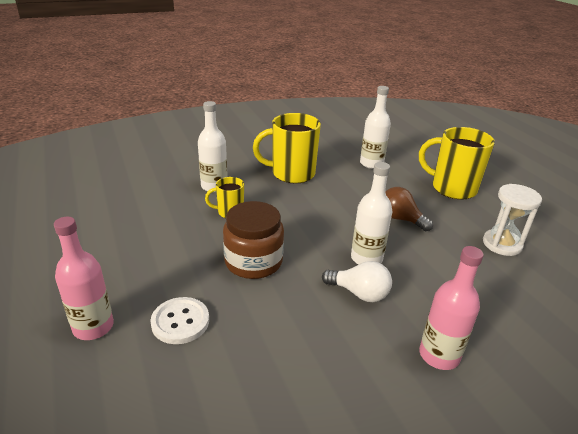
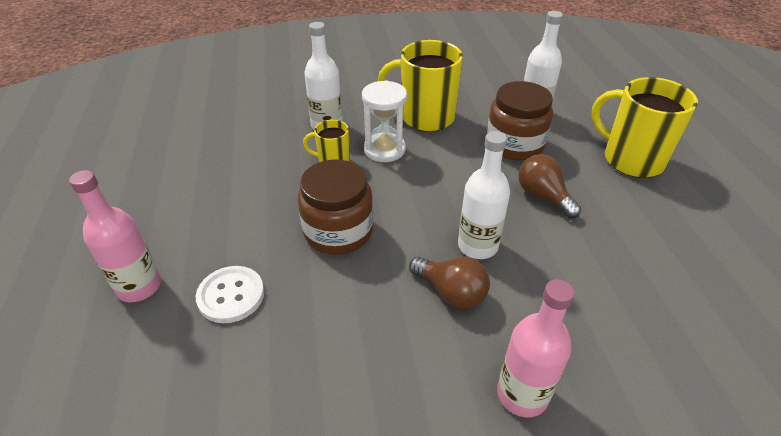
camera: 15 degrees right, 10 degrees up
white light bulb [322,261,392,302] -> brown light bulb [409,257,490,309]
white hourglass [483,184,542,256] -> white hourglass moved to [362,80,407,162]
none -> brown jar [487,81,553,160]

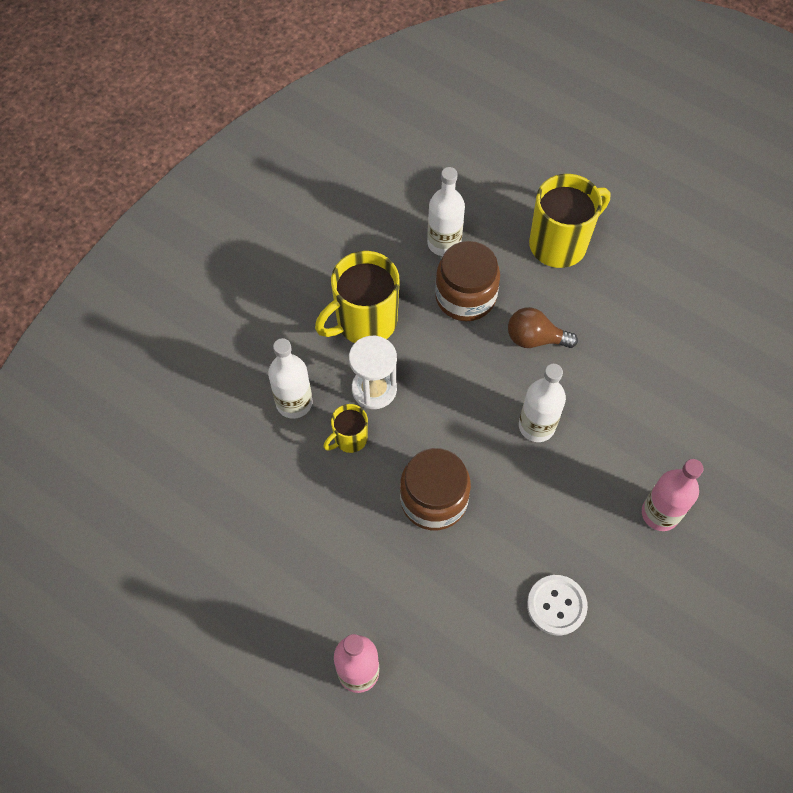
camera: 45 degrees left, 20 degrees up
white button [196,266,264,323] -> white button moved to [527,575,588,635]
brown light bulb [409,257,490,309] -> none
yellow mug [591,77,698,178] -> yellow mug turned 150 degrees clockwise [529,174,610,268]

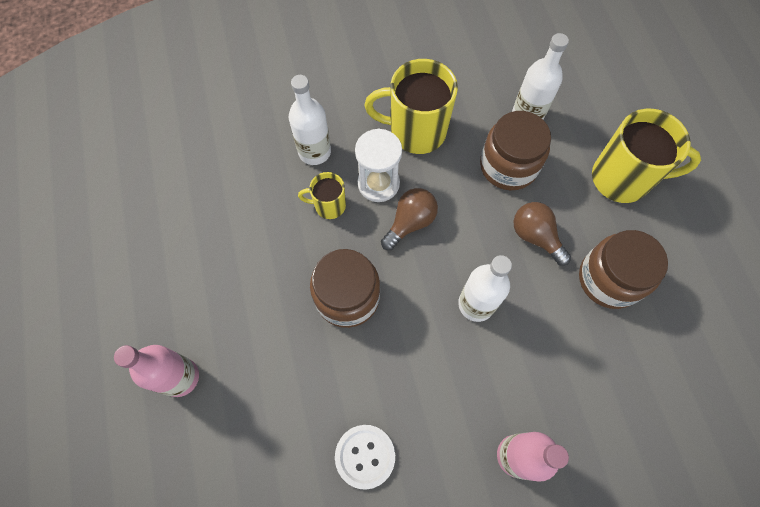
camera: 40 degrees right, 5 degrees up
none -> brown light bulb [381,188,438,250]
none -> brown jar [579,230,668,309]

